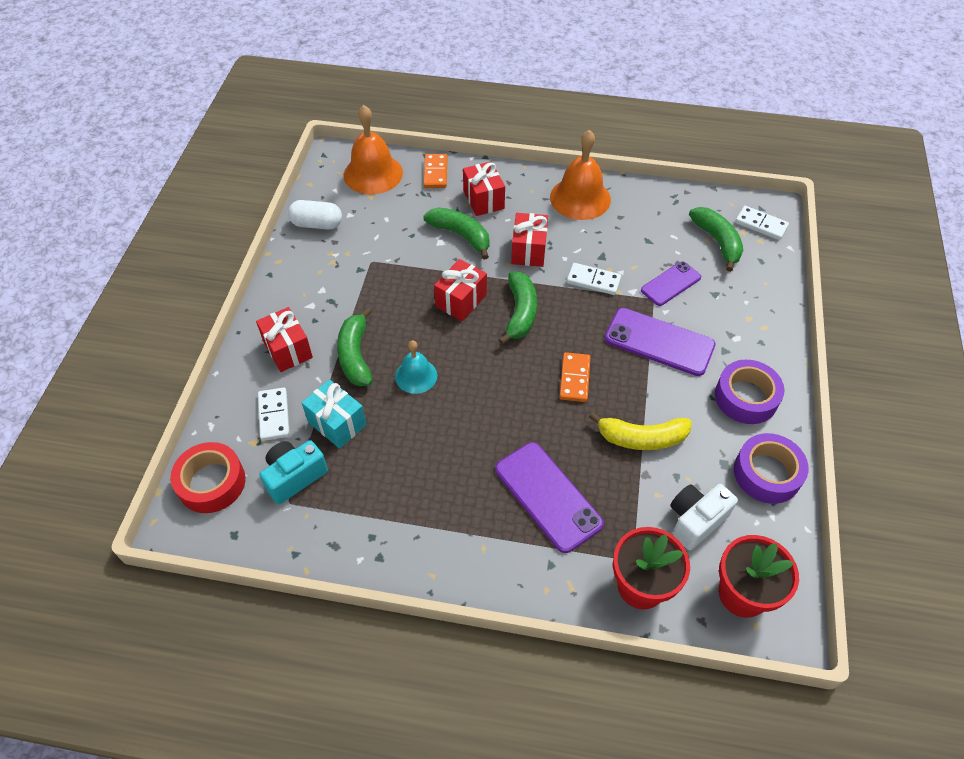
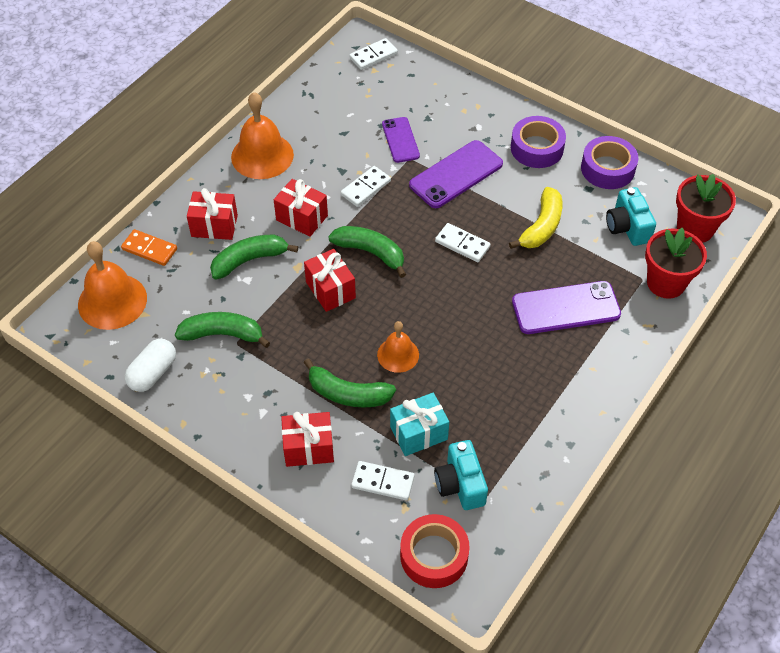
camera: 65 degrees left, 0 degrees up
turquoise bell [395,340,437,394] -> orange bell [377,321,419,373]
orange domino [560,352,590,402] -> white domino [435,223,491,262]
white camera [670,484,738,550] -> turquoise camera [606,187,656,246]
green banana [689,207,743,272] -> green banana moved to [175,312,270,348]

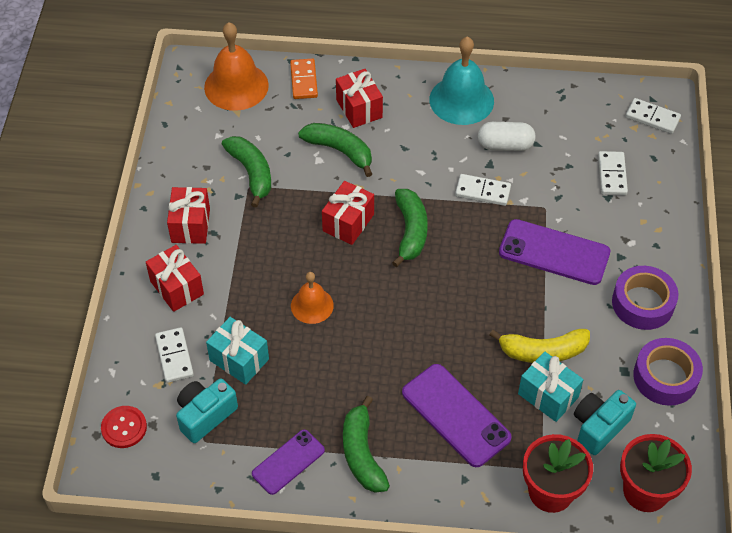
camera: 60 degrees right, 0 degrees up
white capsule [125,339,176,392] -> white capsule moved to [478,122,535,151]
orange bell [231,92,294,179] -> turquoise bell [429,36,494,125]
red gift [274,179,328,237] -> red gift moved to [167,187,210,244]
green banana [304,358,396,407] -> green banana moved to [343,396,390,493]
purple phone [382,117,420,163] -> purple phone moved to [252,430,325,495]
red tape [400,514,470,588] -> red button [101,406,147,448]
white domino [435,223,491,262] -> white domino moved to [598,151,628,195]
none -> turquoise gift [518,351,584,422]

